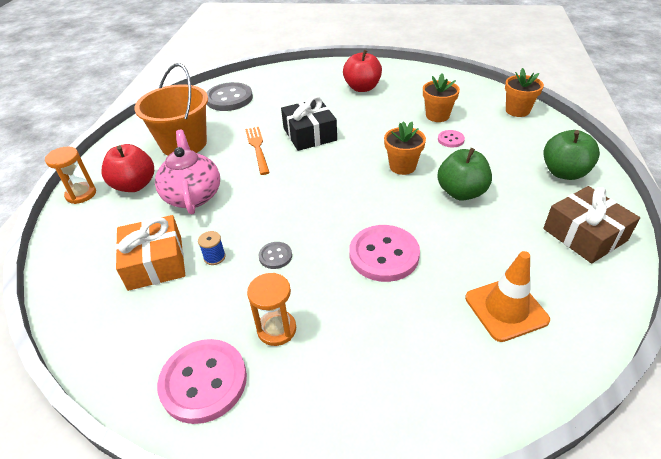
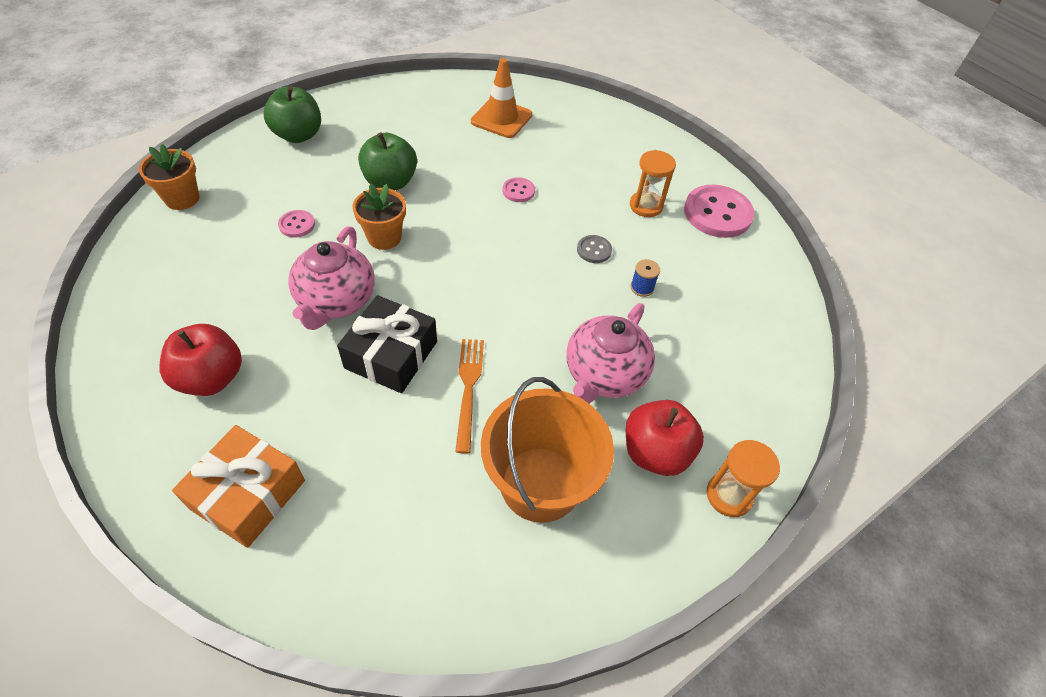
camera: 140 degrees left, 10 degrees up
orange gift [116,215,185,291] -> orange gift moved to [172,425,305,548]
grey button [206,82,253,111] -> none
orange fork [245,127,270,175] -> orange fork turned 150 degrees clockwise [455,339,484,454]
pink button [349,225,420,282] -> pink button [503,177,535,202], size x0.48
orange flower pot [423,73,460,122] -> none
brown gift [543,186,640,263] -> none
none -> pink teapot [288,226,375,330]

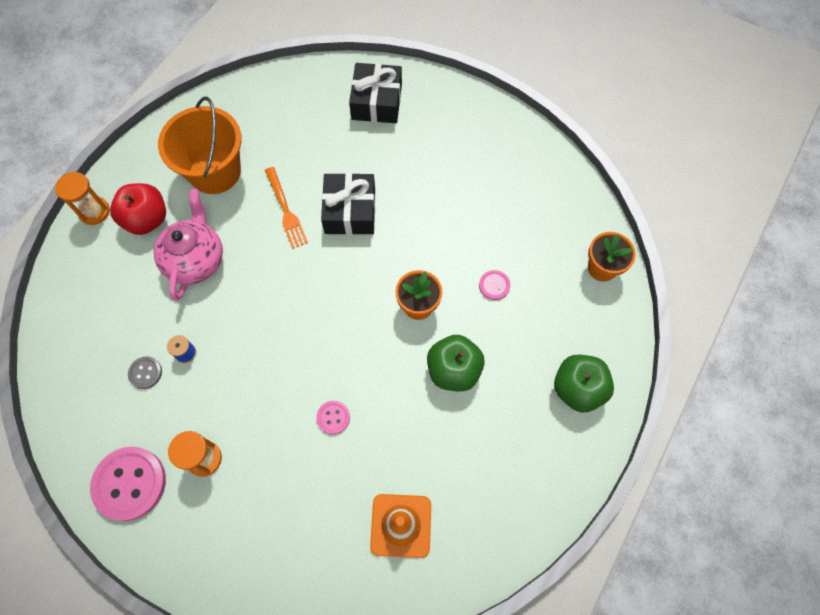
camera: 160 degrees right, 15 degrees up
red apple [160,324,242,396] -> none
orange gift [172,425,305,548] -> black gift [349,63,402,123]
pink teapot [288,226,375,330] -> none
grey button [577,235,612,263] -> grey button moved to [128,357,162,389]

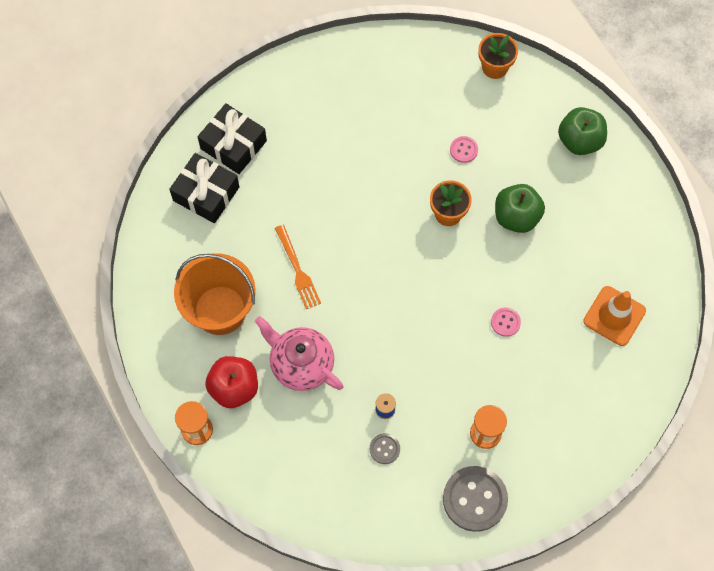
camera: 60 degrees left, 0 degrees up
pink button [90,447,166,521] -> grey button [443,466,508,532]
orange fork [265,167,308,249] -> orange fork turned 60 degrees clockwise [275,225,321,309]
black gift [321,173,375,235] -> black gift moved to [169,153,239,223]

